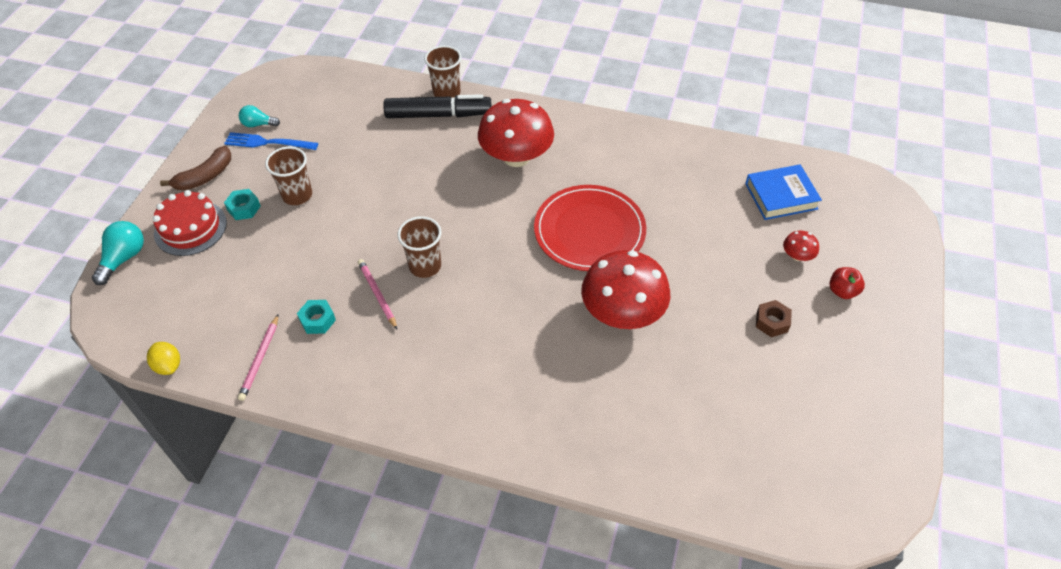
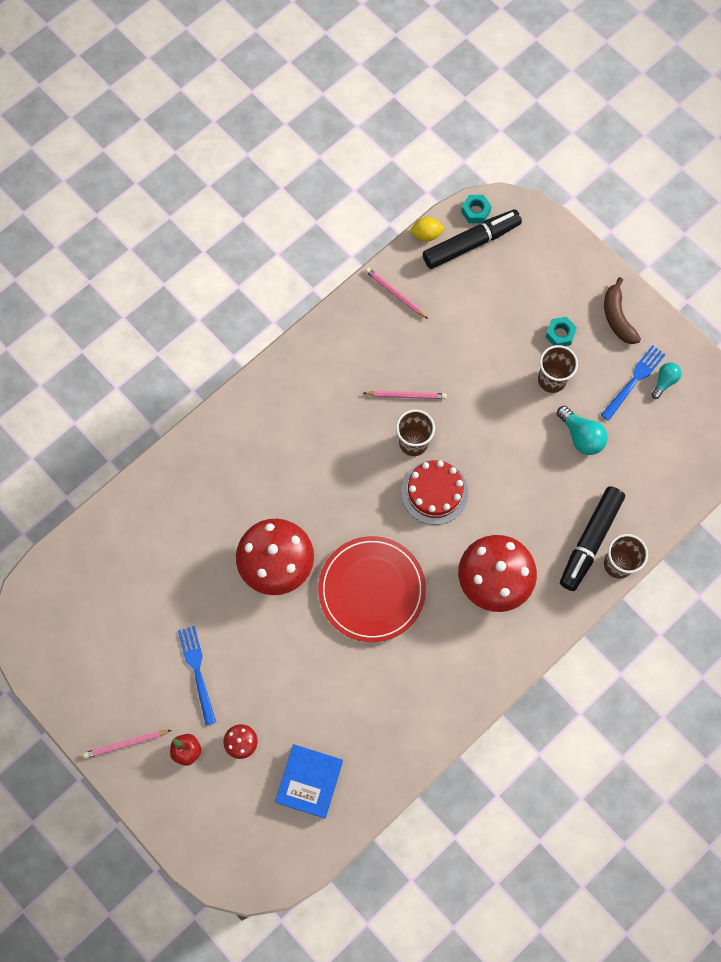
camera: 120 degrees right, 20 degrees up
turquoise light bulb [92,221,144,285] -> turquoise light bulb moved to [557,406,608,455]
red cake [153,190,227,256] -> red cake moved to [401,460,468,525]
turquoise nut [297,300,336,334] -> turquoise nut moved to [461,195,492,223]
brown nut [756,300,792,337] -> blue fork [178,626,216,726]
none -> pink pencil [83,730,172,759]
none -> black marker [423,209,522,269]

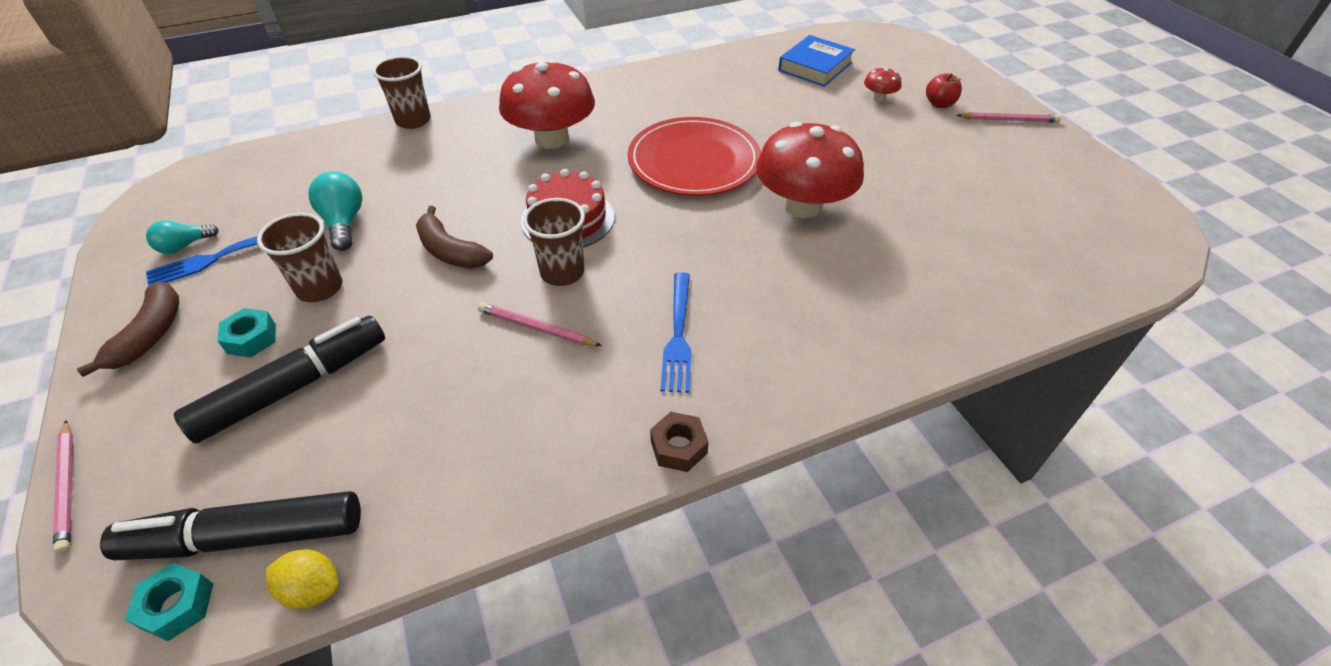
camera: 160 degrees left, 25 degrees down
blue fork [178,626,216,726] -> blue fork moved to [660,272,692,393]
pink pencil [365,268,428,319] -> pink pencil moved to [53,420,73,554]
black marker [560,486,625,591] -> black marker moved to [174,316,385,443]
none -> brown banana [416,206,493,269]
none -> brown nut [650,412,709,472]

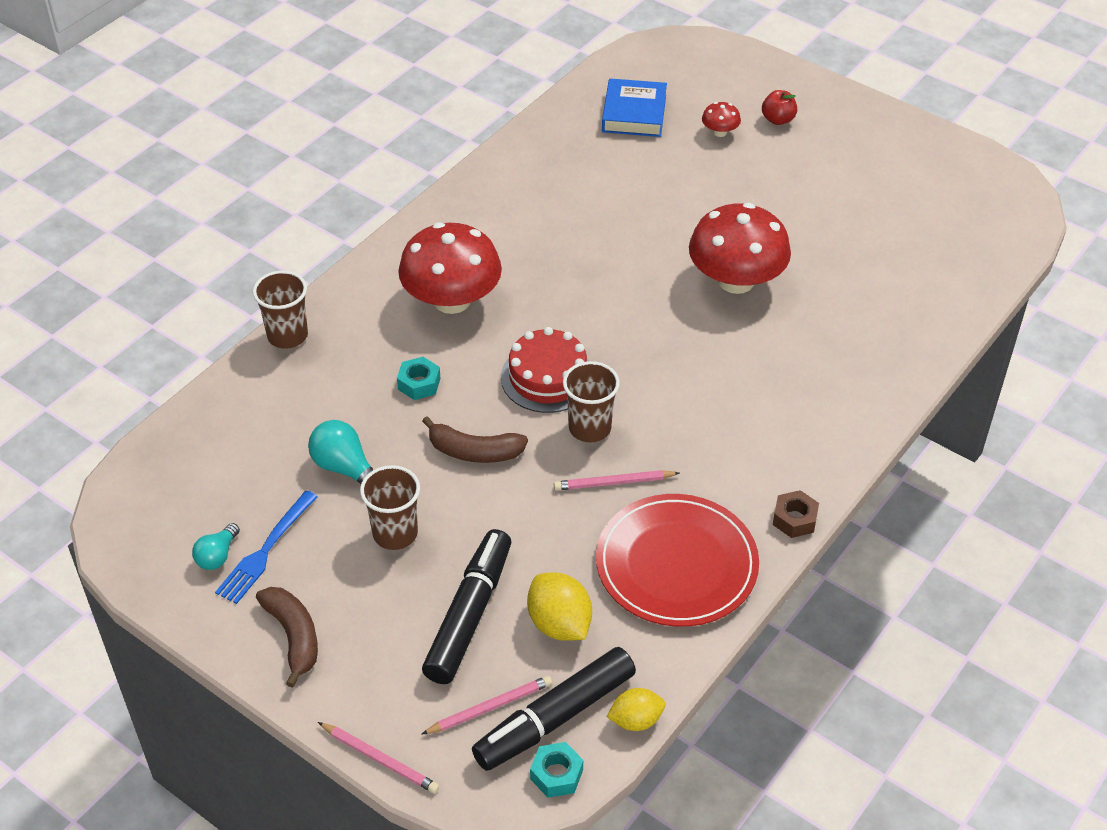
camera: 30 degrees left, 0 degrees up
turquoise nut [218,308,276,358] -> turquoise nut moved to [397,357,440,400]
red plate [628,117,761,196] -> red plate moved to [596,494,759,627]
blue fork [660,272,692,393] -> none
pink pencil [957,112,1061,123] -> pink pencil moved to [421,675,552,735]
none -> yellow lemon [527,572,592,641]

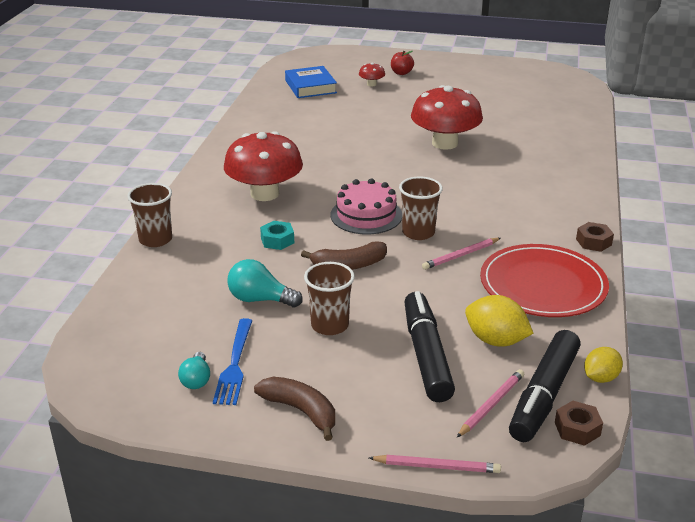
camera: 25 degrees left, 15 degrees down
red cake [501,327,589,413] -> pink cake [331,179,402,234]
turquoise nut [530,742,583,798] -> brown nut [555,401,603,446]

